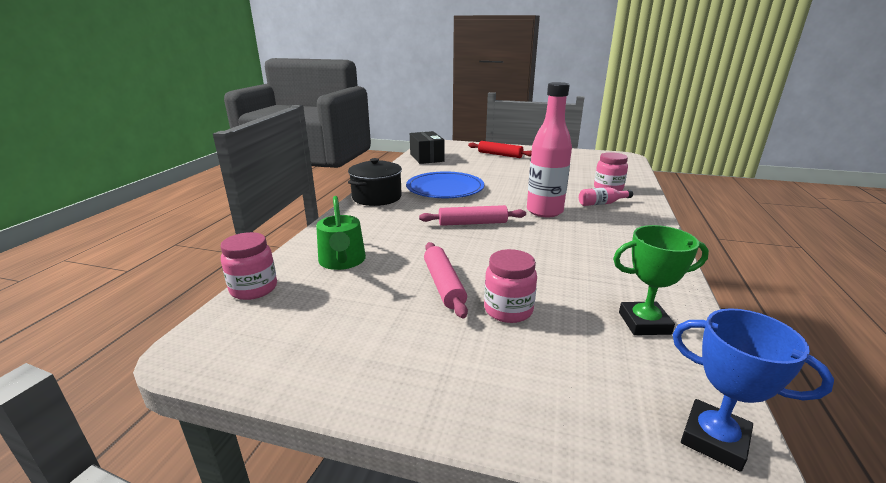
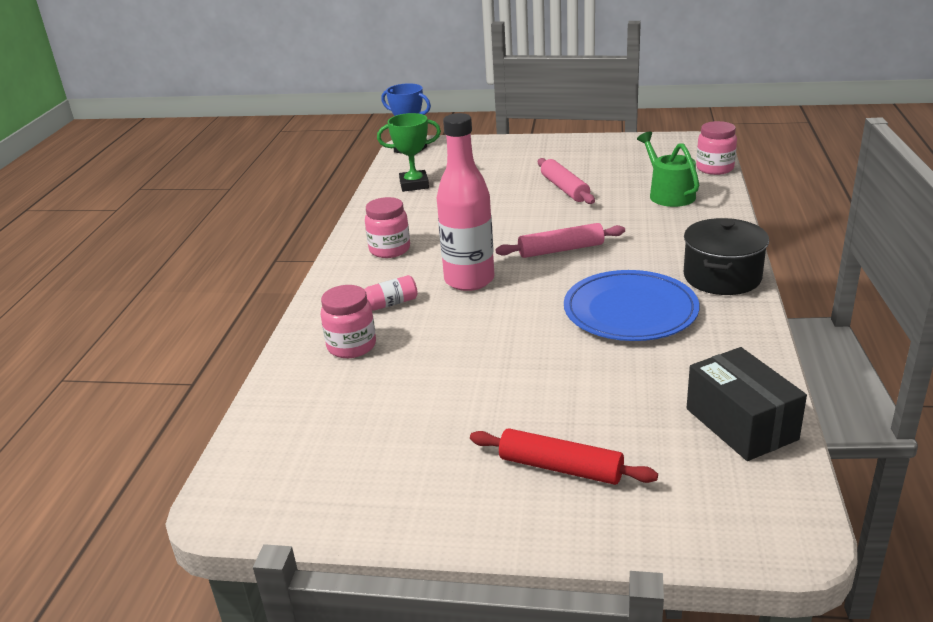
camera: 175 degrees right, 5 degrees up
pink jar [484,249,537,323] -> pink jar moved to [365,197,410,258]

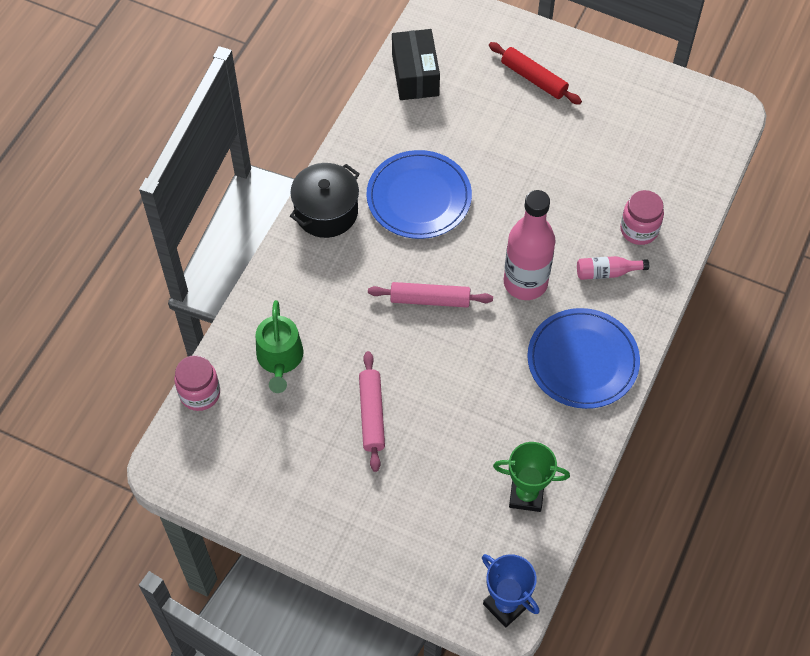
camera: 165 degrees left, 30 degrees up
pink jar [365,197,410,258] -> blue plate [527,308,640,409]

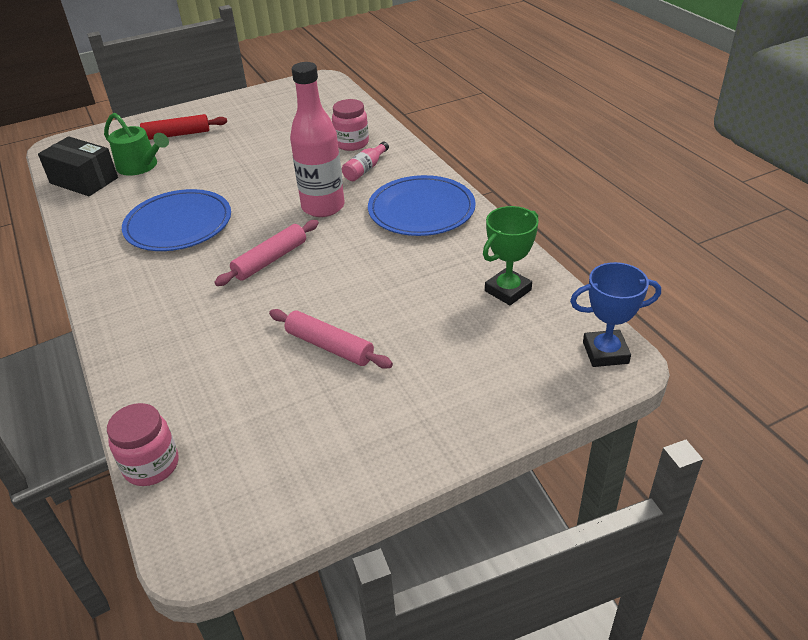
camera: 50 degrees left, 20 degrees down
green watering can [256,300,304,393] -> green watering can moved to [104,113,169,176]
black pot [290,163,360,238] -> none

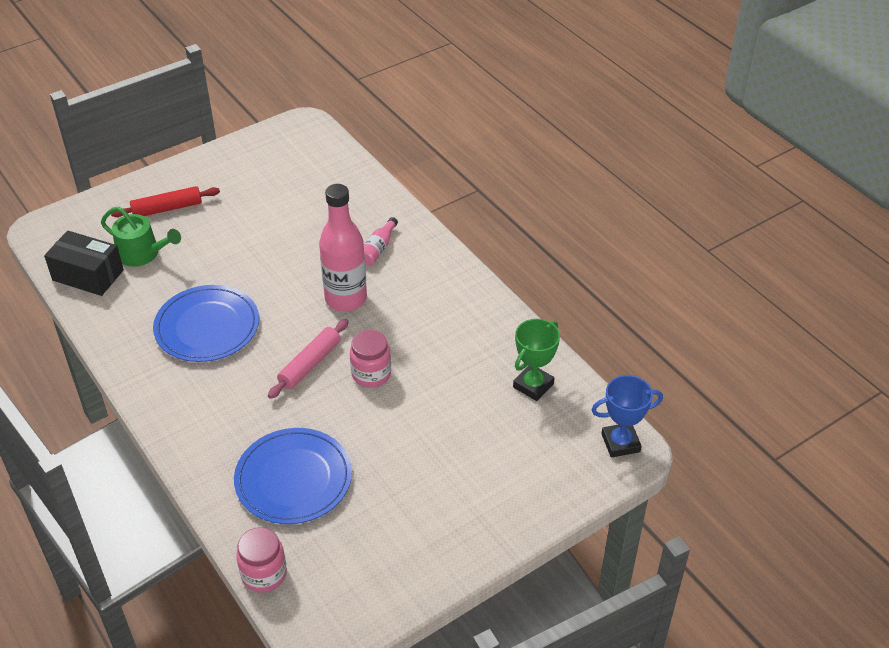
camera: 10 degrees left, 5 degrees up
pink rolling pin [269,309,393,369] -> none
pink jar [332,99,369,151] -> pink jar moved to [350,330,391,388]
blue plate [368,175,476,236] -> blue plate moved to [234,428,352,524]

